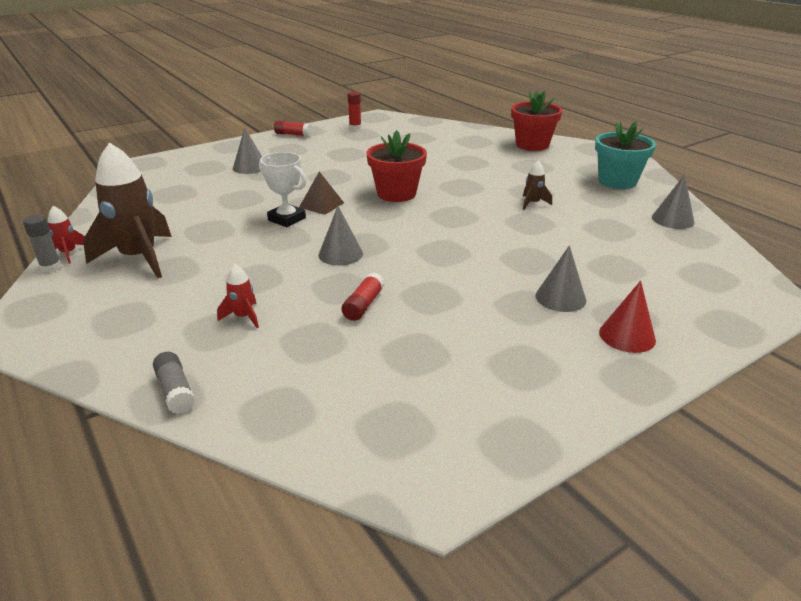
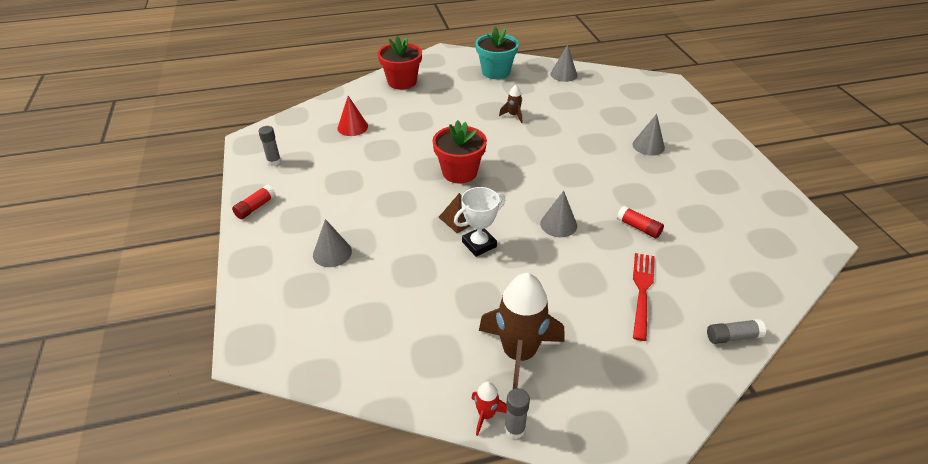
camera: 70 degrees left, 10 degrees up
red rocket [217,264,259,328] -> red fork [633,253,655,341]
red glue stick [348,91,361,130] -> grey glue stick [258,126,281,166]
red cone [599,281,656,353] -> red cone moved to [338,96,368,136]

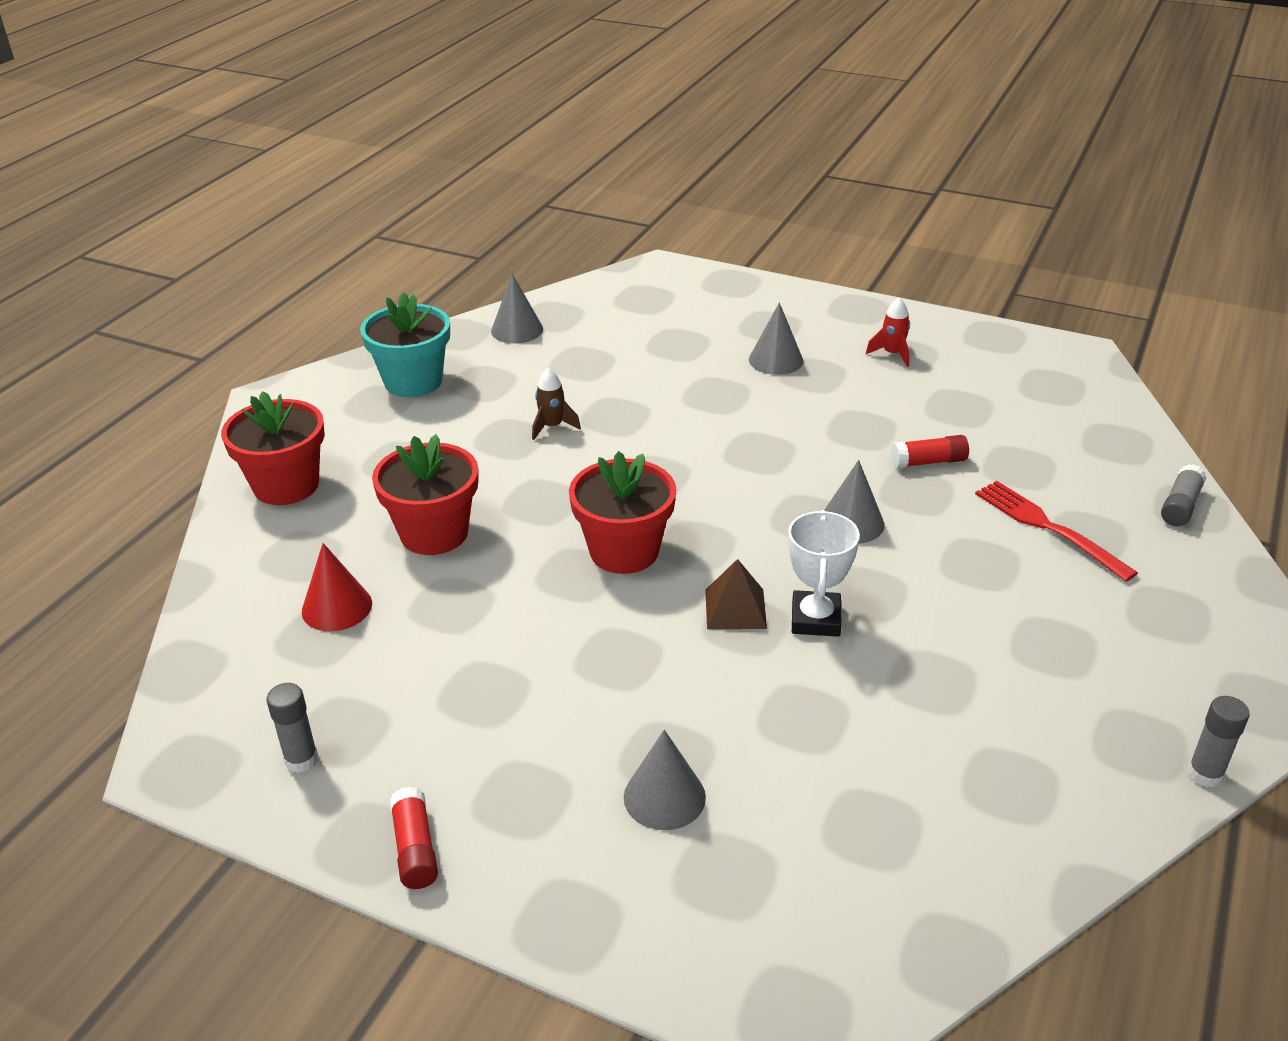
camera: 50 degrees left, 5 degrees down
red rocket [471,381,507,436] -> red rocket moved to [866,297,910,367]
brown rocket [479,273,565,389] -> none
none -> red flower pot [372,434,478,555]

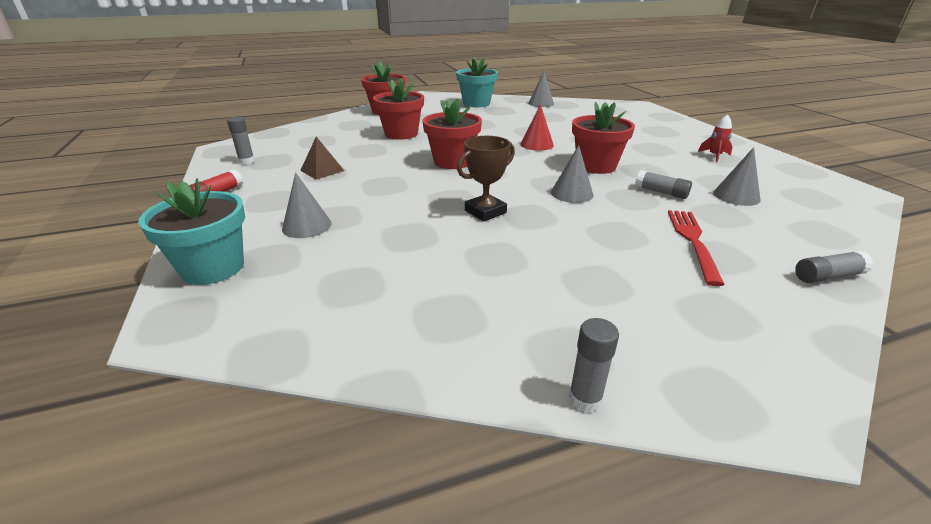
camera: 45 degrees right, 5 degrees down
red cone [302,543,372,632] -> red cone moved to [520,104,554,151]
brown rocket [532,368,581,440] -> none
brown pyramid [705,559,767,629] -> brown pyramid moved to [300,137,344,179]
grey cone [749,302,803,375] -> grey cone moved to [713,147,761,206]
white trophy [788,510,860,637] -> brown trophy [457,136,515,222]
red glue stick [891,435,969,468] -> grey glue stick [635,170,692,199]
none -> turquoise flower pot [138,178,245,285]
none -> red flower pot [572,102,635,174]

